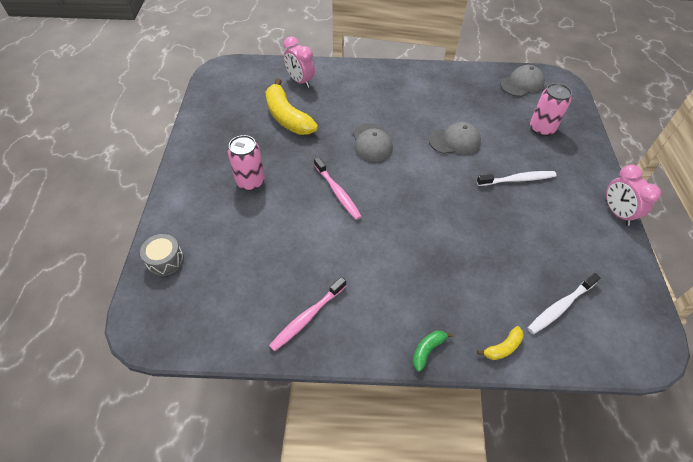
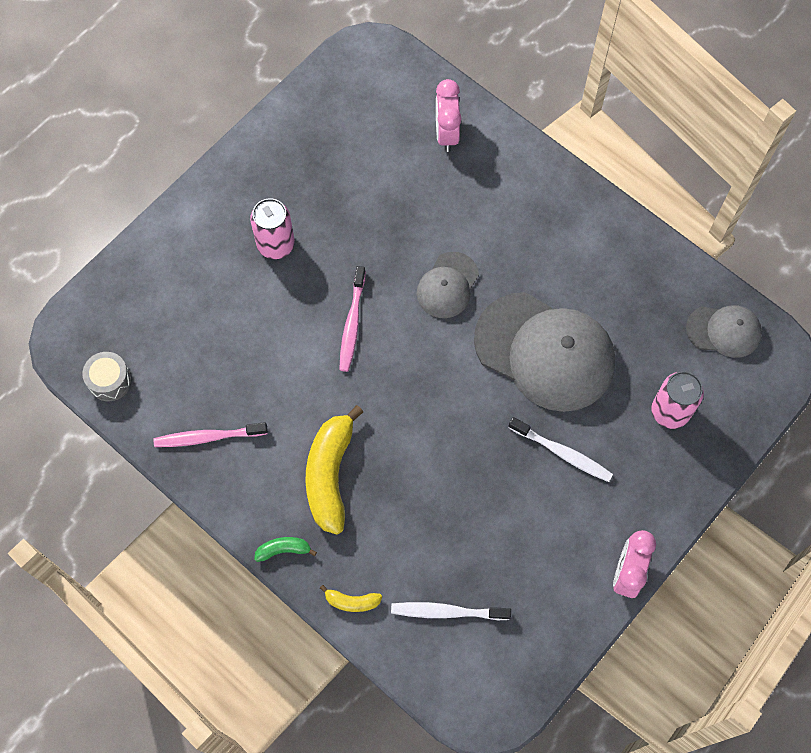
camera: 40 degrees right, 15 degrees up
grey drum [140,234,184,276] -> grey drum moved to [82,352,132,401]
yellow banana [266,78,318,135] -> yellow banana moved to [305,405,363,534]
grey cap [429,122,481,154] -> grey cap [474,292,615,412], size x1.94

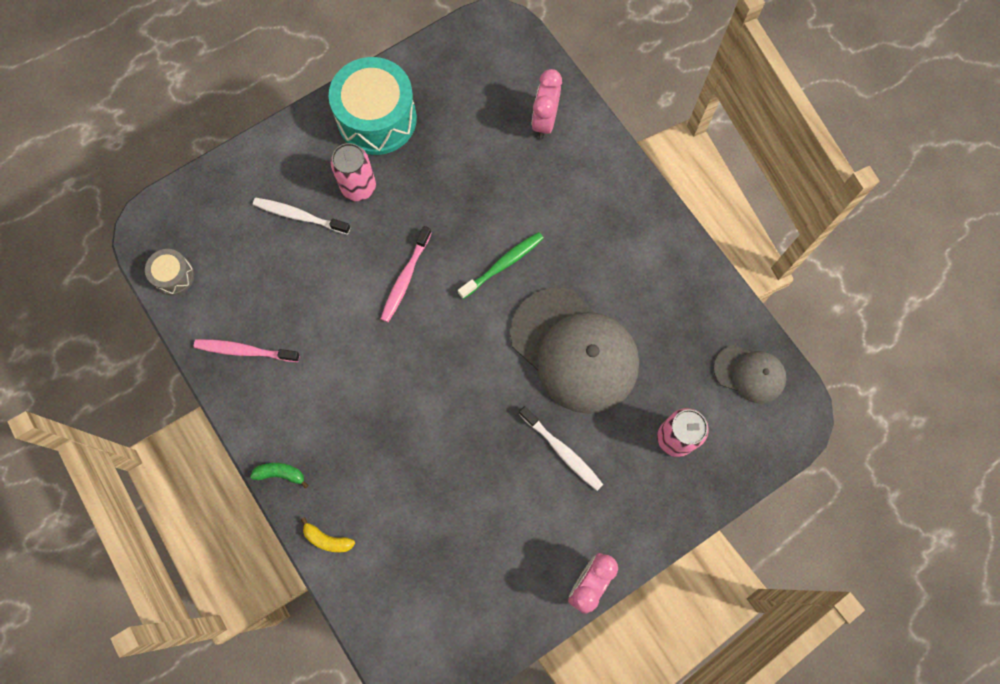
camera: 15 degrees right, 5 degrees up
yellow banana [305,405,363,534] -> none
white toothbrush [391,602,511,620] -> white toothbrush moved to [253,198,350,235]
grey cap [417,252,479,318] -> green toothbrush [458,232,544,299]
none -> turquoise drum [329,57,417,155]

